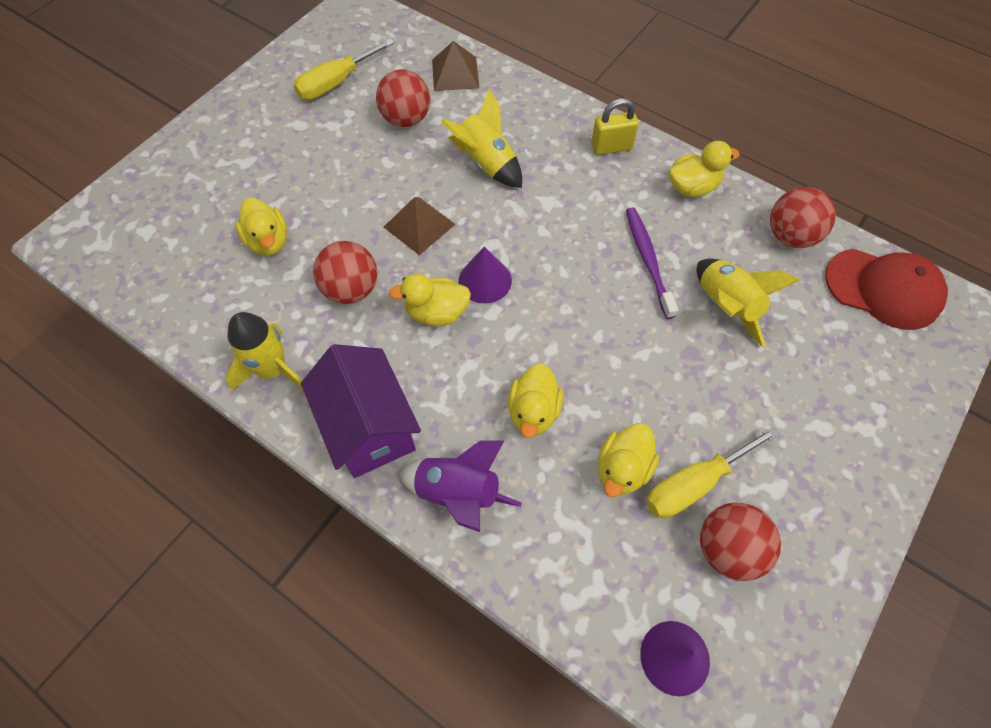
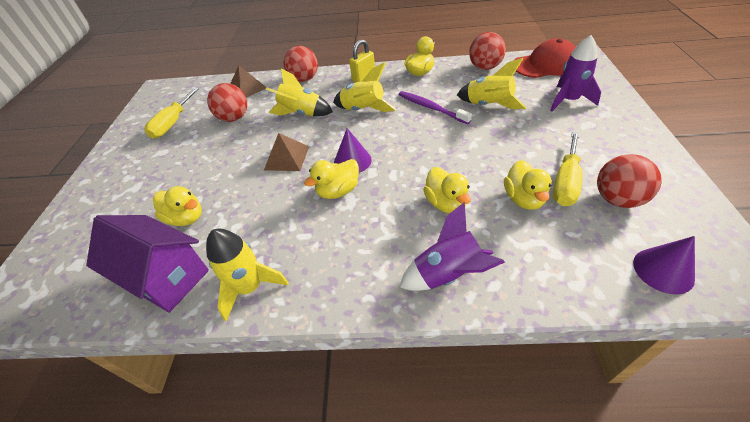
camera: 30 degrees left, 15 degrees down
purple house [301,344,421,478] -> purple house moved to [86,215,209,313]
red ball [313,241,377,304] -> red ball moved to [284,46,318,82]
none -> yellow rocket [333,62,396,112]
none -> purple rocket [550,35,601,111]

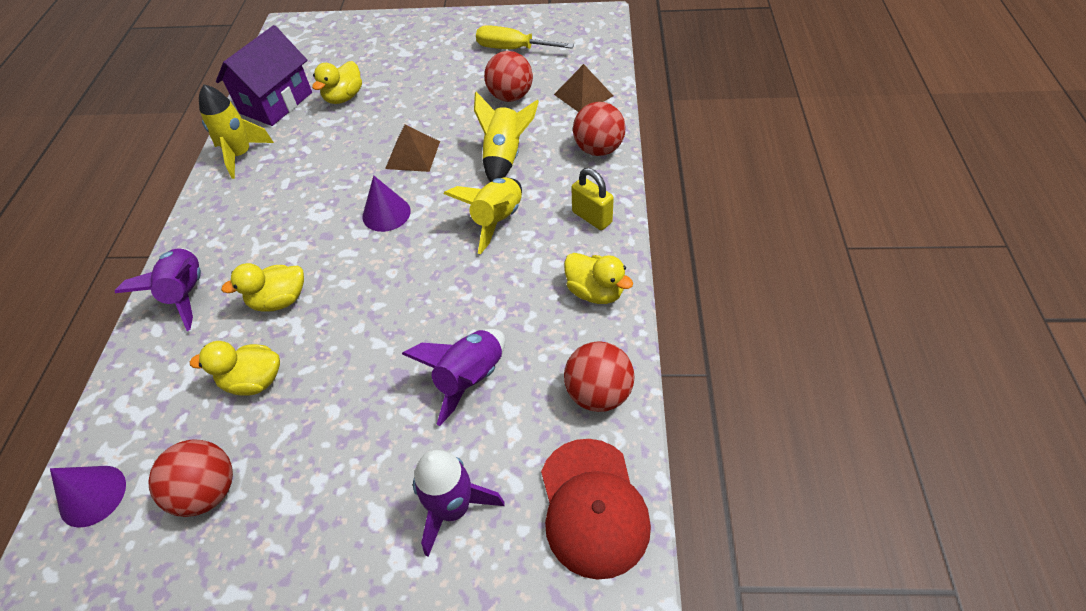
camera: 90 degrees right, 5 degrees up
yellow duck [304,159,359,199] -> none
purple toothbrush [398,91,472,124] -> none
yellow rocket [457,58,526,109] -> purple rocket [402,329,505,426]
yellow screwdriver [553,131,583,206] -> none

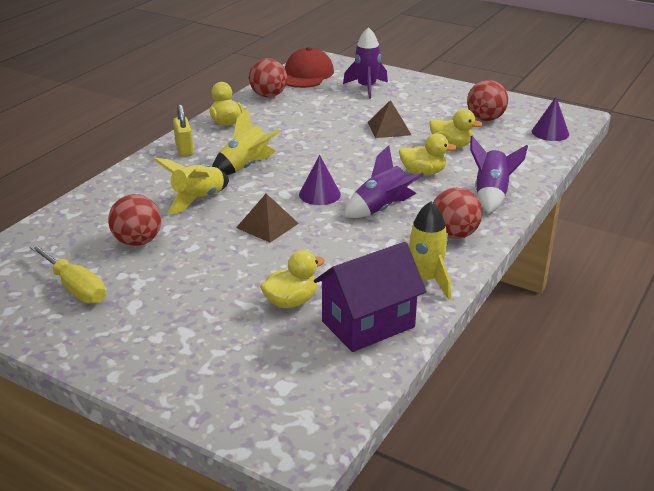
camera: 155 degrees left, 20 degrees down
purple rocket [402,329,505,426] -> purple rocket moved to [344,145,424,218]
brown pyramid [554,64,613,112] -> brown pyramid moved to [368,100,411,138]
red ball [573,102,626,156] -> red ball moved to [433,188,482,239]

